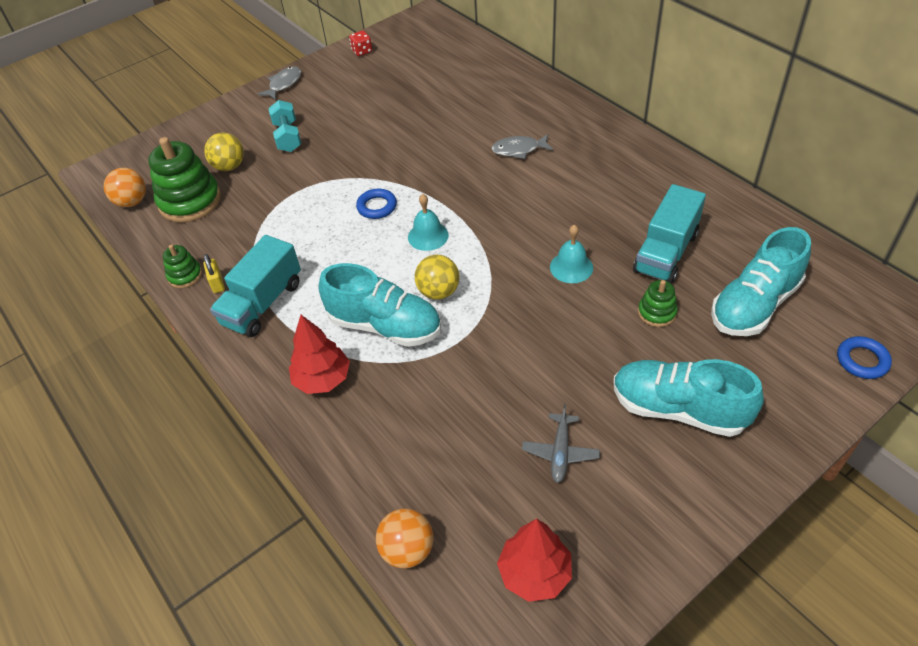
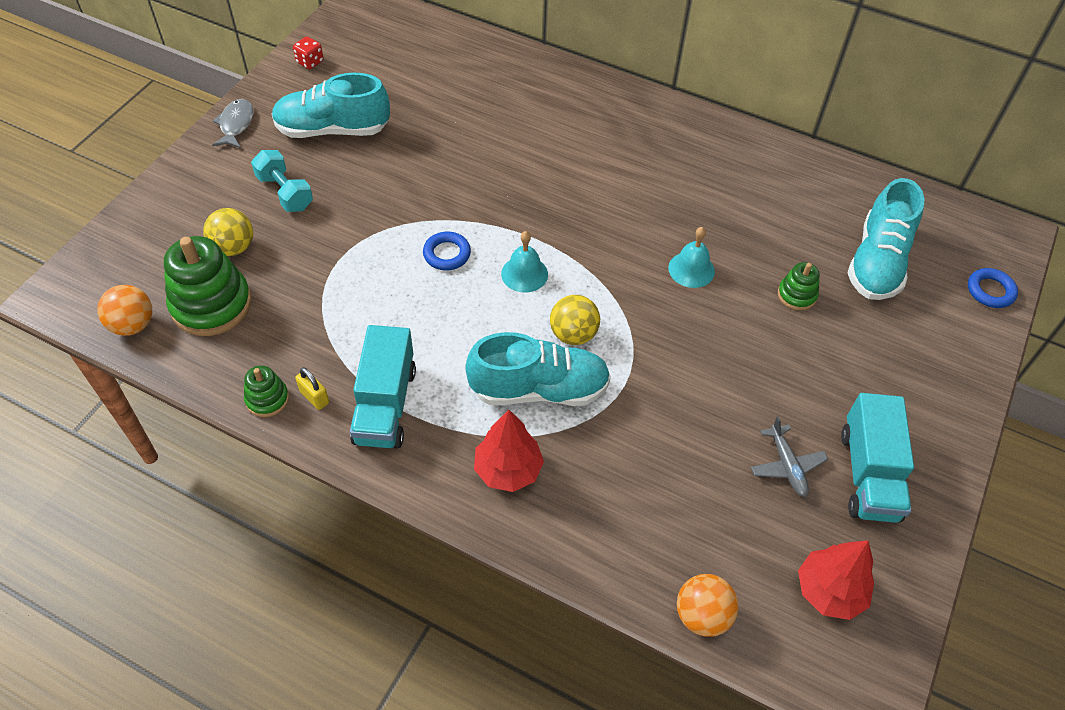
camera: 30 degrees left, 5 degrees up
grey fish [492,134,553,159] -> none
turquoise shoe [613,359,764,437] -> turquoise shoe moved to [272,73,390,138]
turquoise truck [633,184,706,284] -> turquoise truck moved to [841,393,914,523]

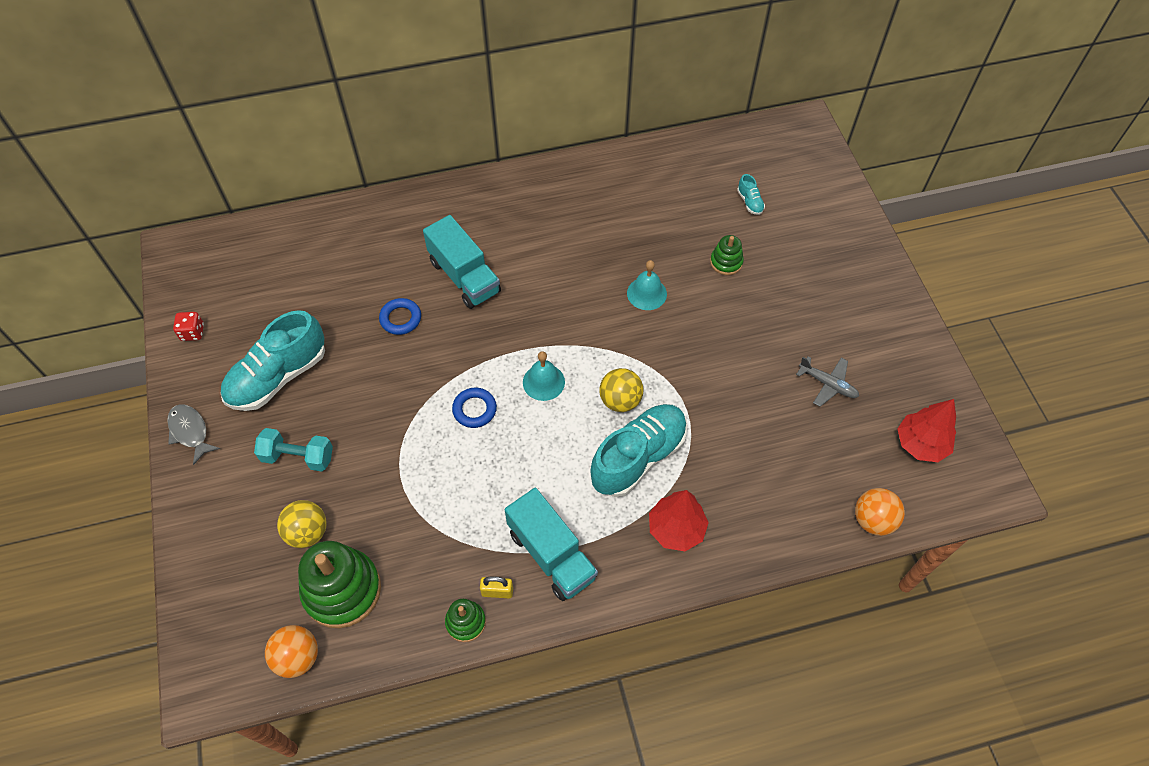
camera: 40 degrees left, 5 degrees up
turquoise truck [841,393,914,523] -> turquoise truck moved to [423,215,501,309]
turquoise shoe [848,178,924,300] -> turquoise shoe [737,174,765,215], size x0.41
blue ring [968,268,1018,308] -> blue ring moved to [379,298,421,335]

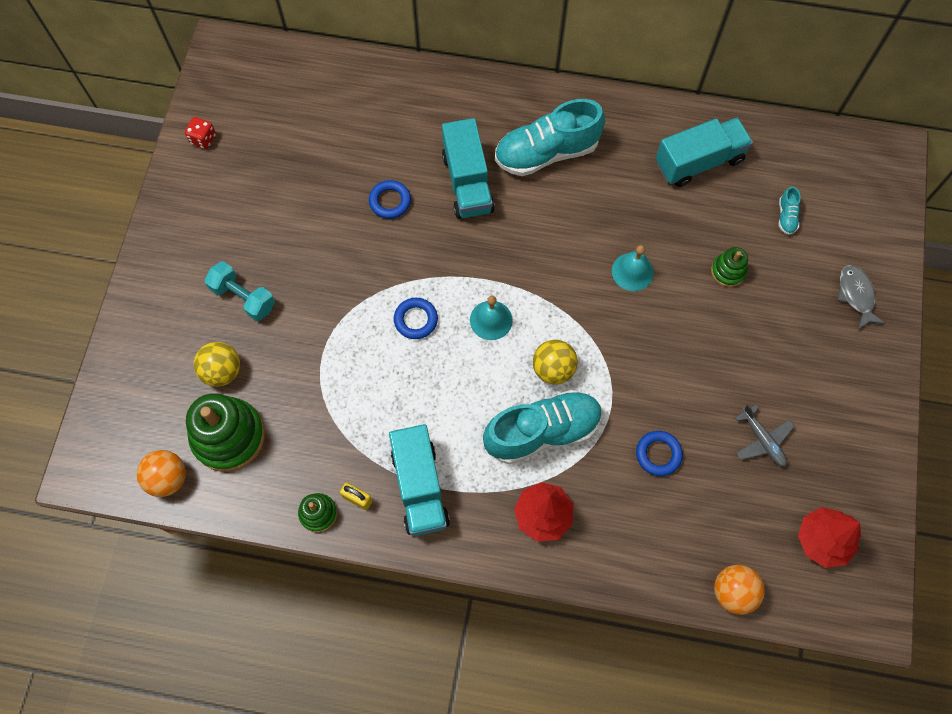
camera: 25 degrees right, 10 degrees up
grey fish [167,404,220,465] -> grey fish moved to [838,265,886,330]
turquoise shoe [221,310,325,411] -> turquoise shoe moved to [495,99,605,176]
none -> blue ring [636,431,683,476]
none -> turquoise truck [656,118,753,187]

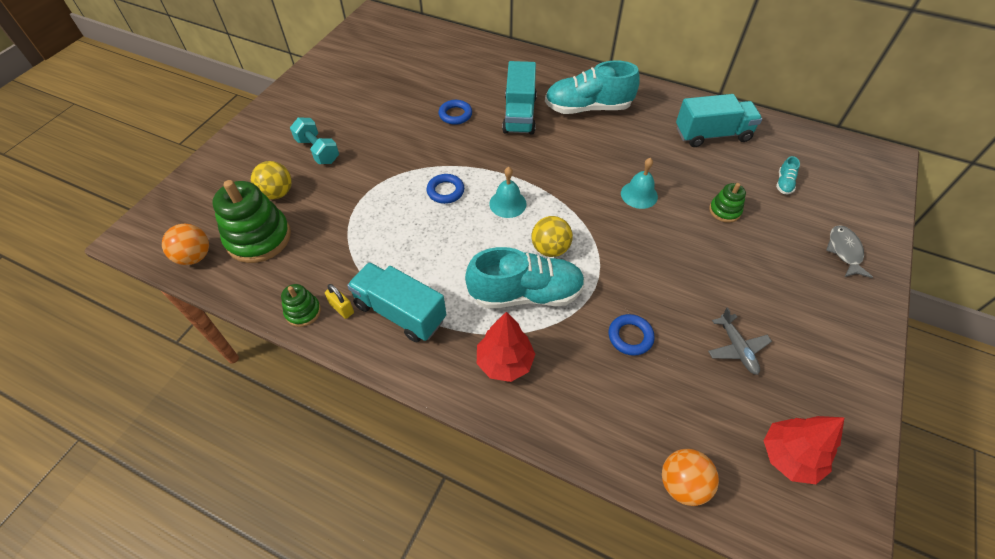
camera: 15 degrees right, 15 degrees down
red dice [185,117,216,149] -> none
turquoise truck [389,424,450,536] -> turquoise truck turned 120 degrees clockwise [347,262,446,342]

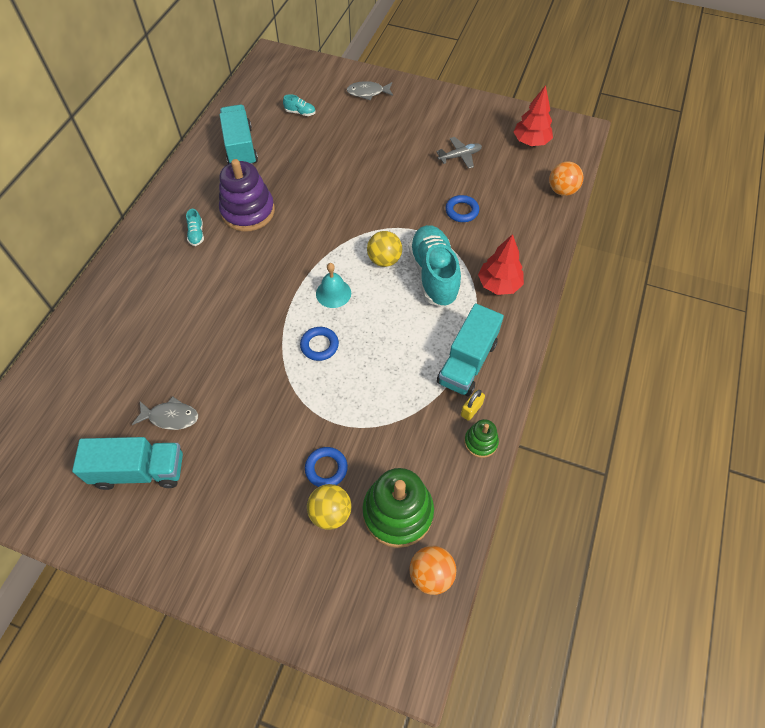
camera: 95 degrees left, 5 degrees up
turquoise dumbbell [290,117,339,164] -> none
blue ring [439,100,472,125] -> blue ring moved to [305,447,348,487]
turquoise truck [502,61,537,135] -> turquoise truck moved to [72,437,183,490]
turquoise shoe [545,60,640,114] -> turquoise shoe [186,209,204,246], size x0.41
turquoise bell [621,158,658,209] -> none
green stacking toy [709,183,746,223] -> none
none -> grey fish [132,396,198,430]
none -> purple stacking toy [219,159,275,232]

